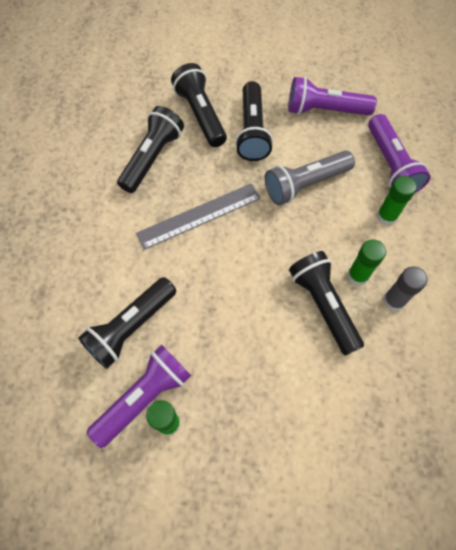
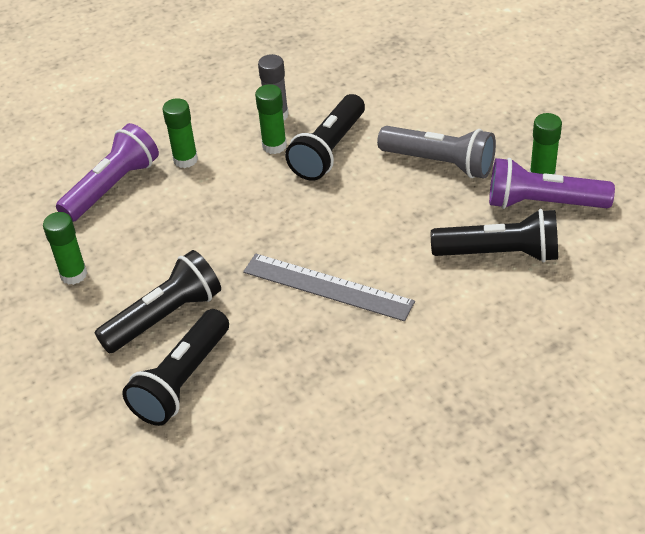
camera: 125 degrees left, 20 degrees down
black flashlight [117,106,184,193] -> none
grey flashlight [265,151,355,205] -> grey flashlight moved to [377,126,496,179]
purple flashlight [288,77,377,115] -> green glue stick [43,212,87,285]

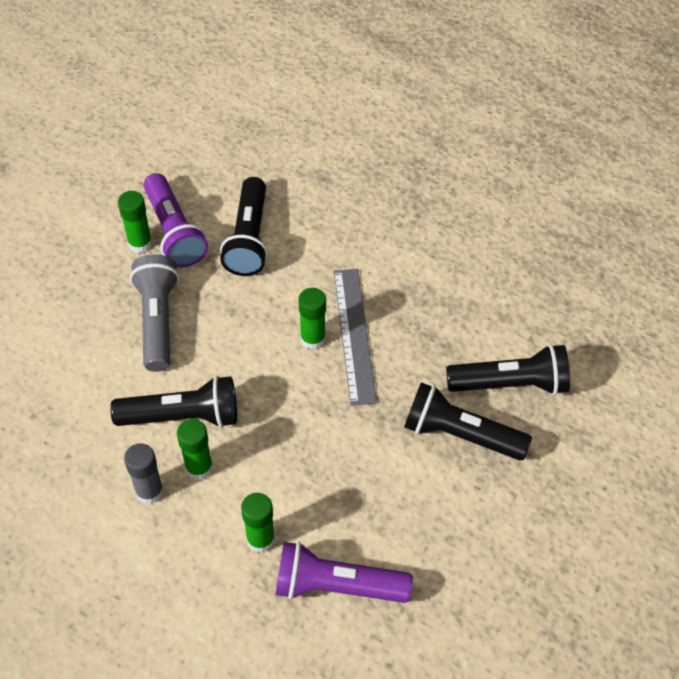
camera: 125 degrees left, 10 degrees up
green glue stick [43,212,87,285] -> green glue stick moved to [299,288,326,350]
black flashlight [431,209,558,262] -> black flashlight turned 150 degrees counterclockwise [220,177,268,276]

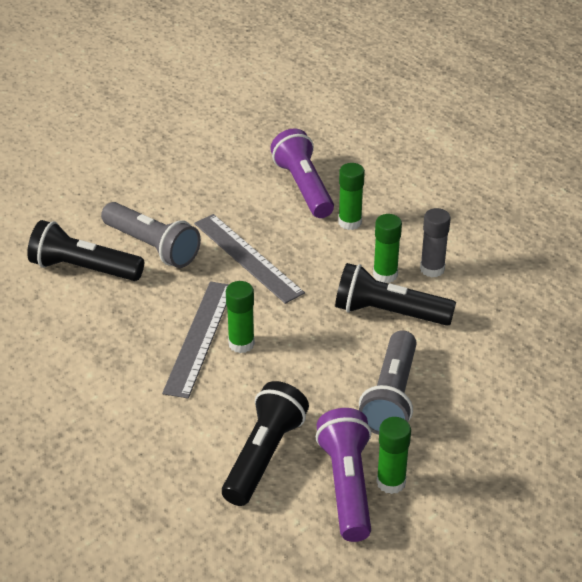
camera: 160 degrees left, 15 degrees down
purple flashlight [275,542,413,603] -> purple flashlight turned 135 degrees counterclockwise [270,128,334,218]
black flashlight [404,382,532,461] -> grey flashlight [101,202,201,268]
none -> grey ruler [194,214,305,304]

